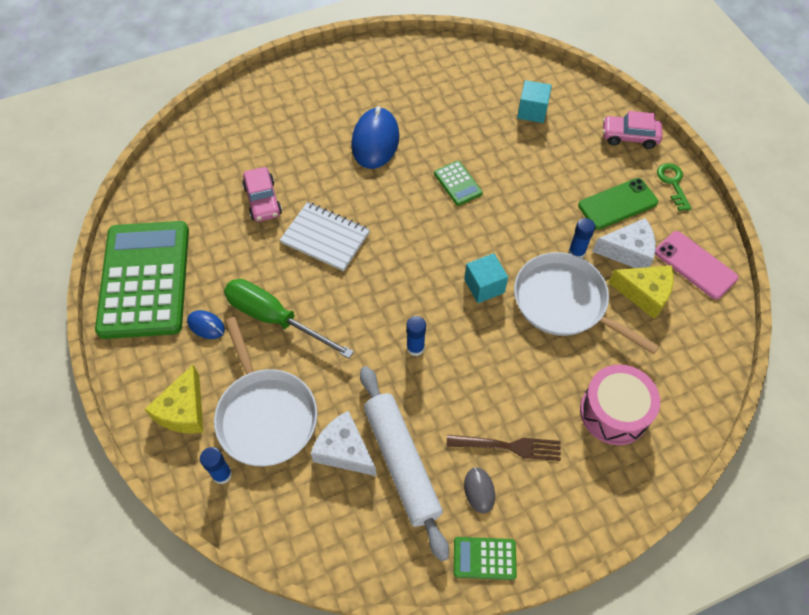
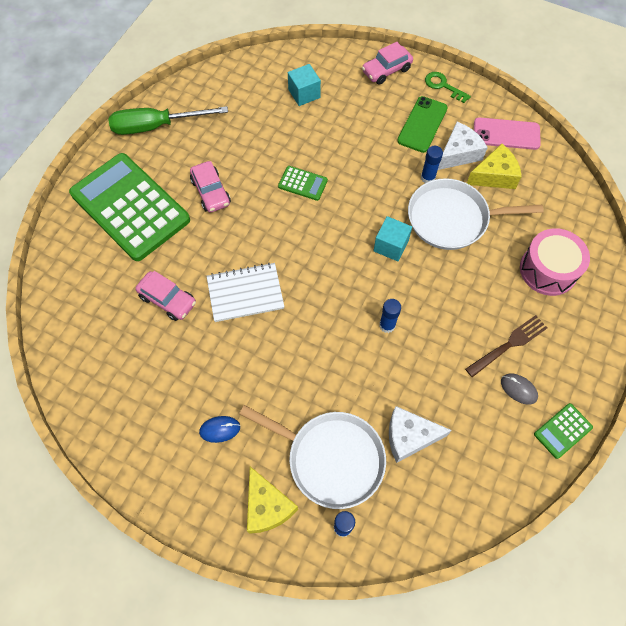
camera: 40 degrees left, 5 degrees up
green calculator [95,221,189,339] -> green calculator moved to [69,153,190,261]
green screwdriver [224,279,354,359] -> green screwdriver moved to [108,106,228,135]
blue mouse [351,106,399,169] -> pink car [190,161,231,212]
white rolling pin [360,366,449,561] -> none

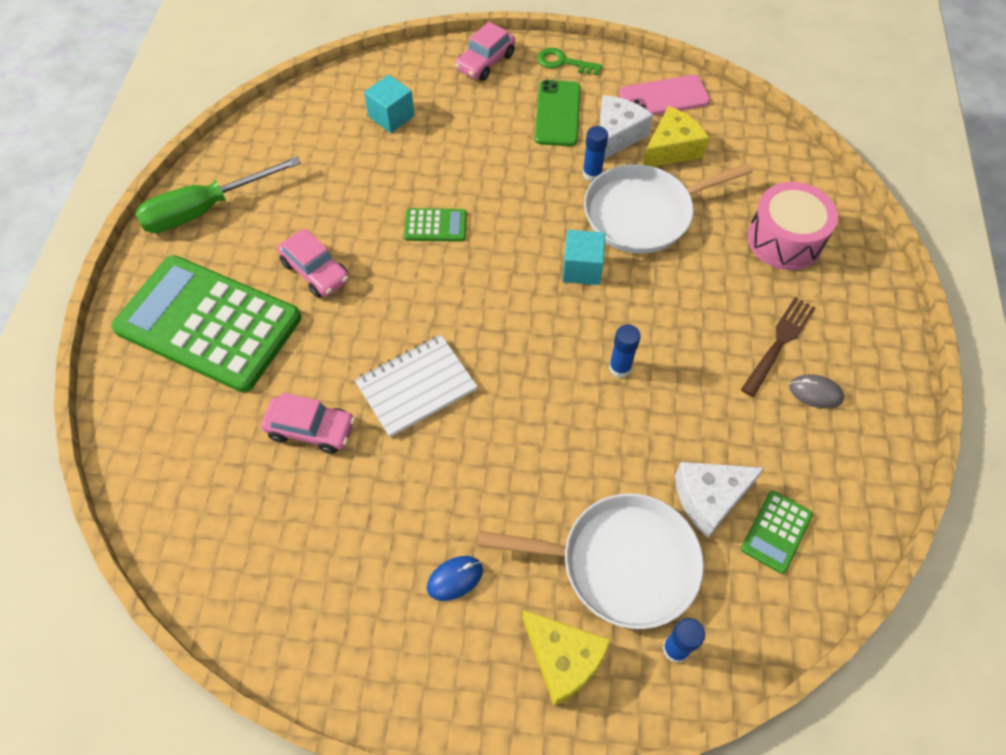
camera: 20 degrees left, 5 degrees down
green calculator [534,403,593,459] -> green calculator moved to [741,491,813,574]

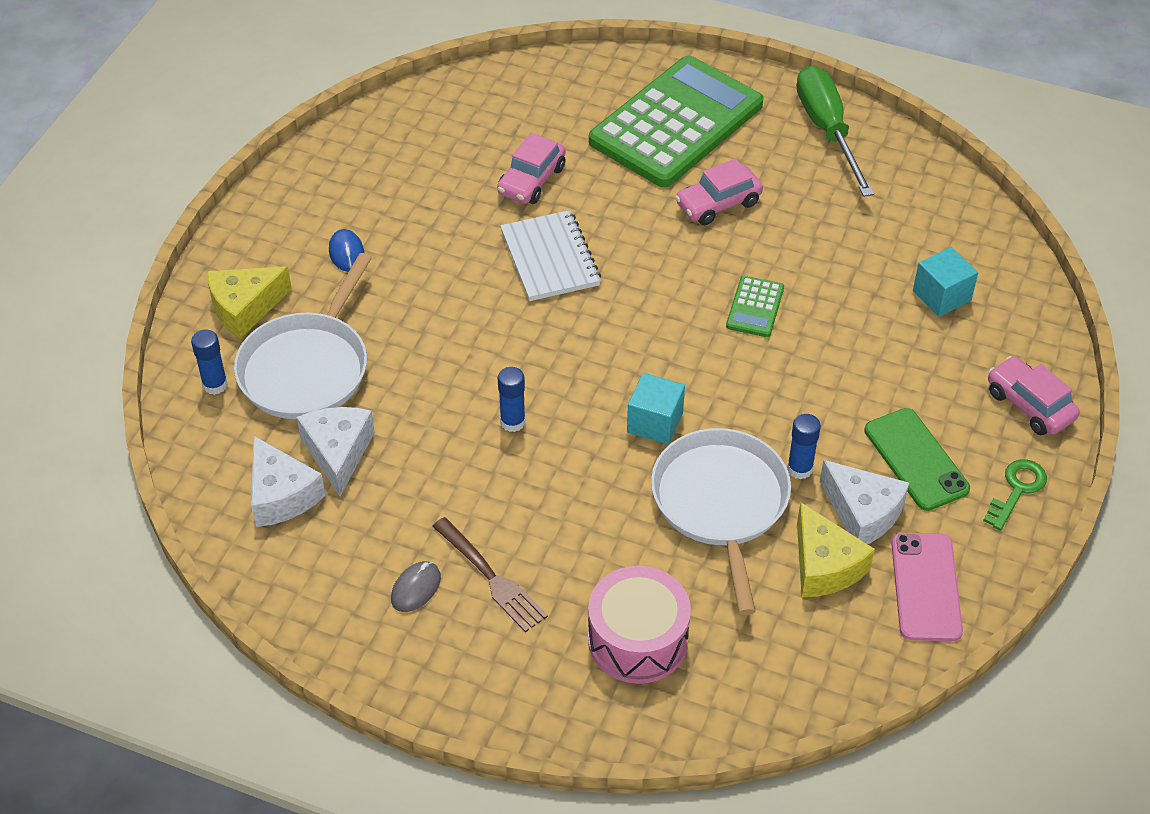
camera: 105 degrees right, 10 degrees down
green phone [535,80,580,146] -> green phone turned 45 degrees clockwise [864,408,970,511]
green calculator [741,491,813,574] -> white cheese [251,436,325,527]

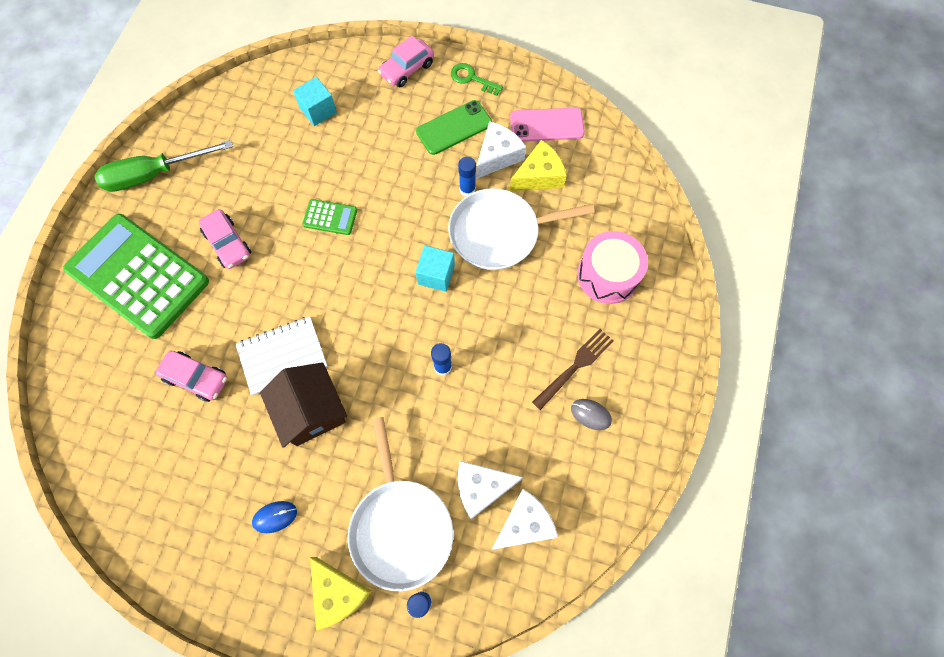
camera: 95 degrees left, 20 degrees up
white pan [234,253,372,419] -> white pan turned 60 degrees clockwise [348,417,453,591]
none -> brown house [260,362,347,448]

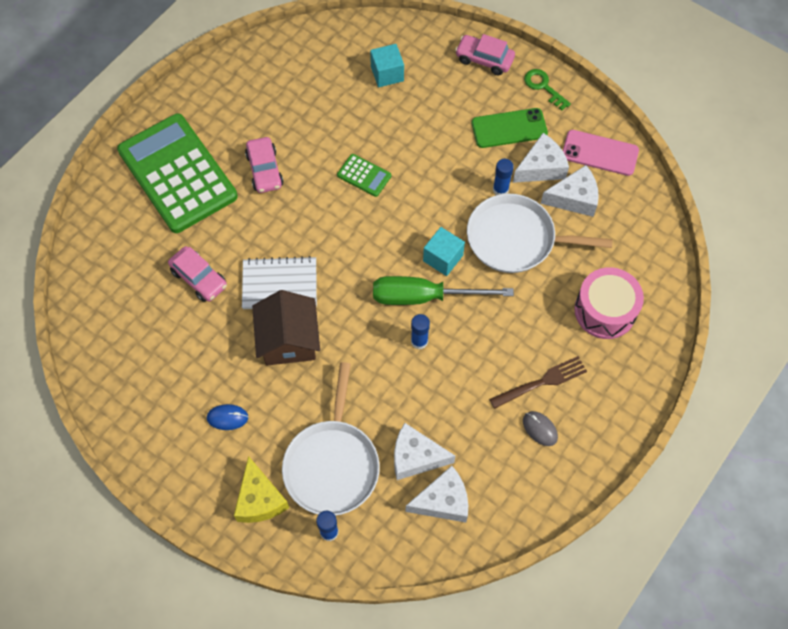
camera: 20 degrees right, 5 degrees down
green screwdriver [94,140,233,192] -> green screwdriver moved to [373,276,514,305]
pink car [378,36,434,87] -> pink car turned 45 degrees clockwise [455,34,515,75]
yellow cheese [510,140,567,191] -> white cheese [541,165,599,217]

